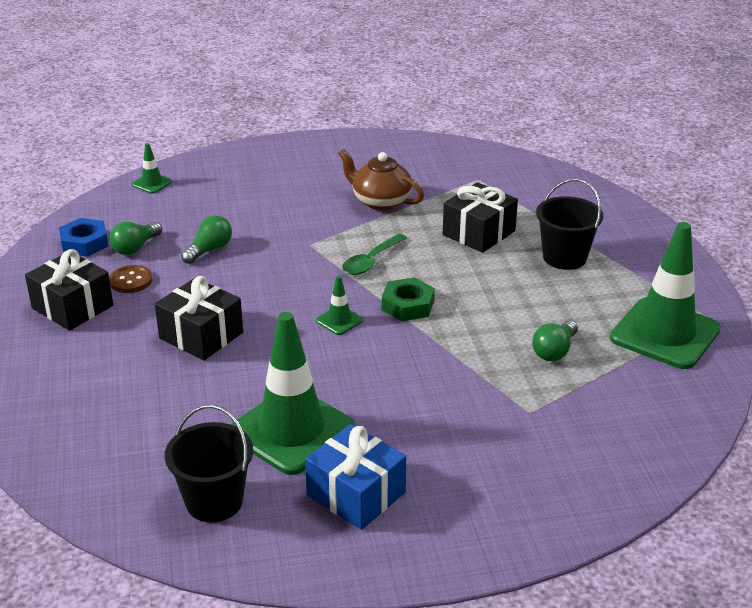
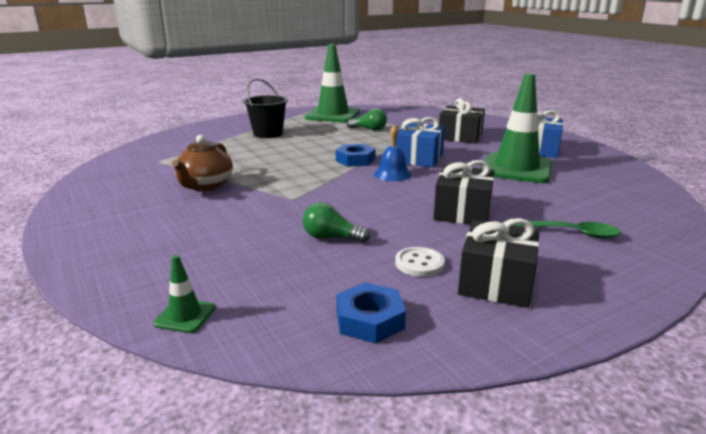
camera: 110 degrees left, 10 degrees down
brown button [109,265,153,293] -> white button [395,247,445,277]
green light bulb [110,222,162,255] -> none
black bucket [165,405,253,522] -> none
green traffic cone [316,276,363,335] -> blue bell [374,125,412,181]
green spoon [342,234,407,275] -> green spoon moved to [514,221,621,239]
green nut [382,277,435,321] -> blue nut [336,144,376,167]
black gift [443,182,518,253] -> black gift moved to [439,98,485,143]
none -> blue gift [396,117,445,167]

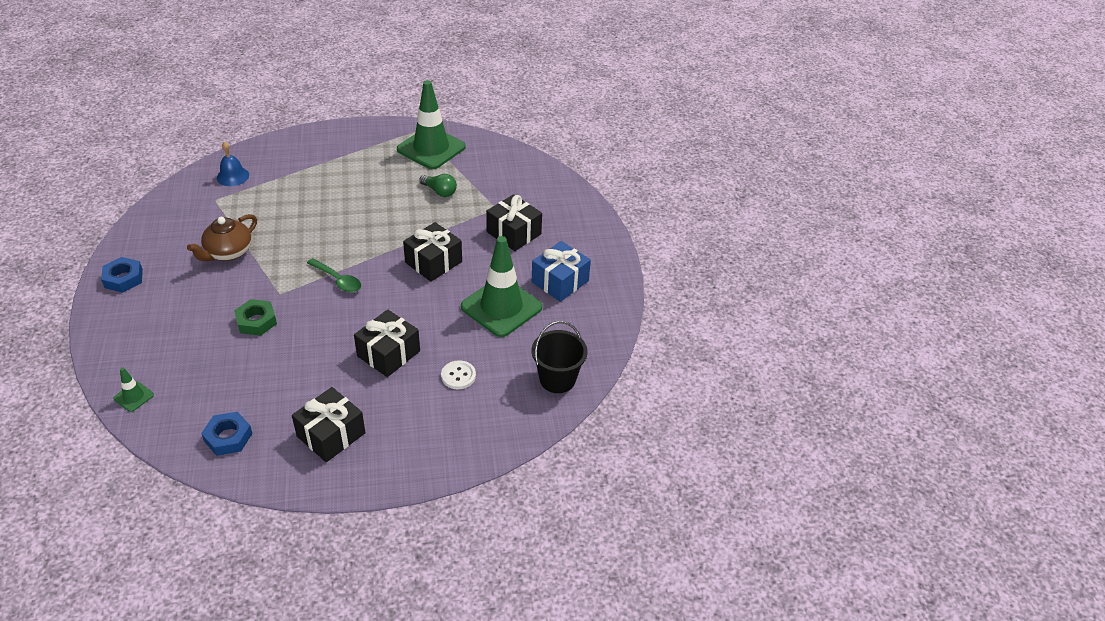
camera: 20 degrees right, 20 degrees up
black bucket [243,78,288,138] -> black bucket moved to [532,321,587,393]
green light bulb [303,203,370,243] -> none
blue nut [336,144,376,167] -> blue nut moved to [101,257,143,293]
blue bell [374,125,412,181] -> blue bell moved to [217,142,249,186]
white button [395,247,445,277] -> white button moved to [441,360,476,389]
blue gift [396,117,445,167] -> black gift [403,222,462,282]
green spoon [514,221,621,239] -> green spoon moved to [307,258,361,293]
none -> green nut [234,299,277,336]

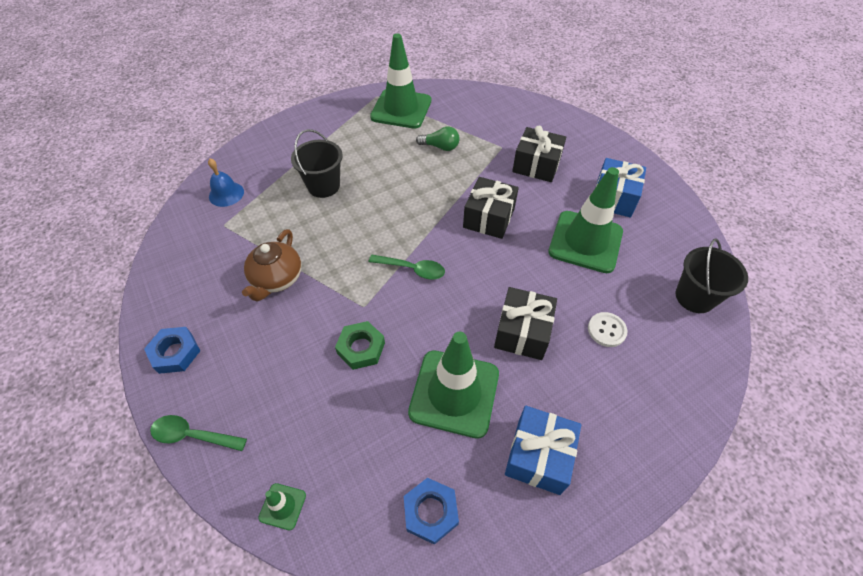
camera: 20 degrees left, 10 degrees up
black gift [292,387,366,462] -> blue gift [505,406,581,495]
none -> green spoon [150,415,247,451]
none -> black bucket [291,129,343,198]
none -> green traffic cone [408,332,499,439]

